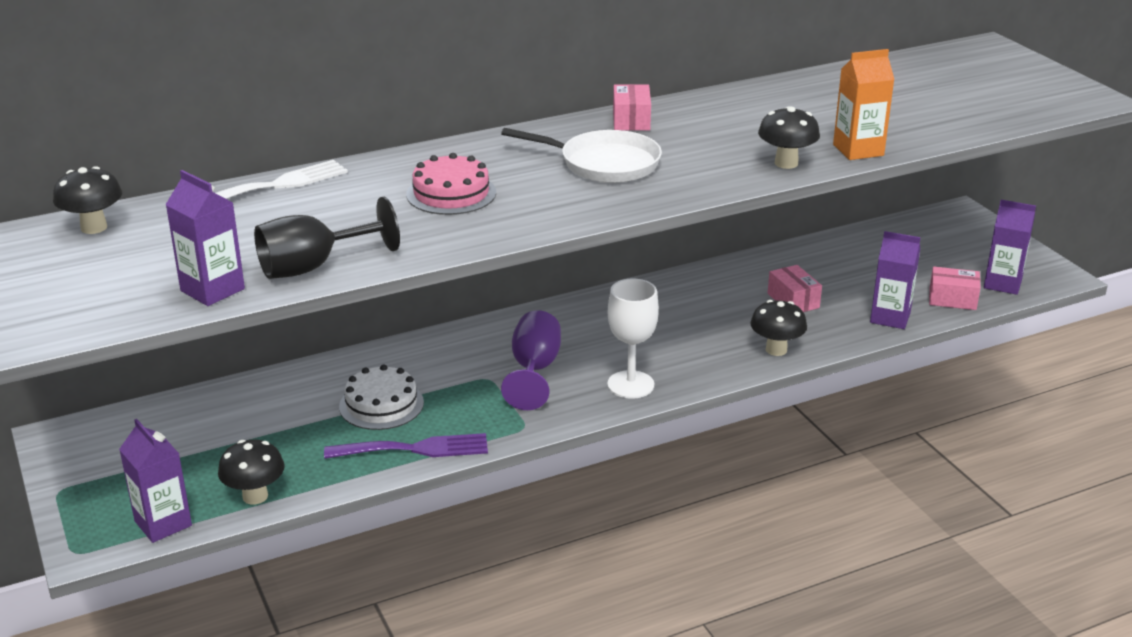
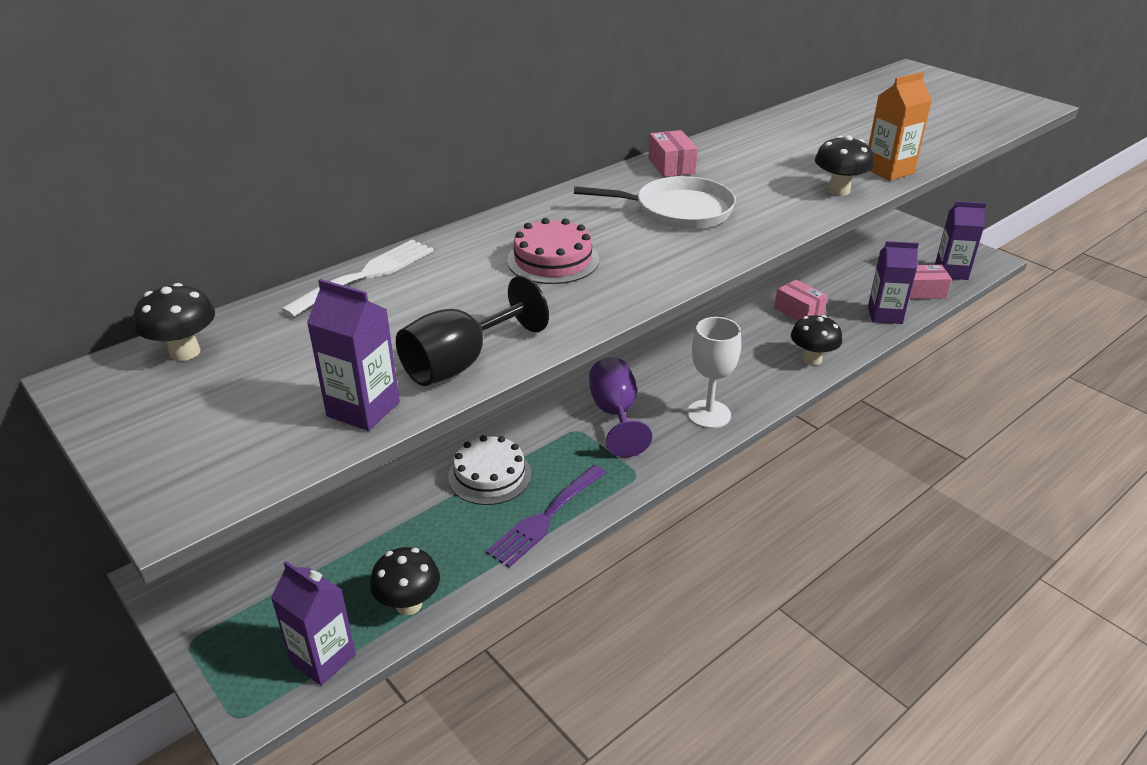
camera: 15 degrees left, 5 degrees up
purple fork [324,433,488,459] -> purple fork turned 150 degrees clockwise [486,465,607,568]

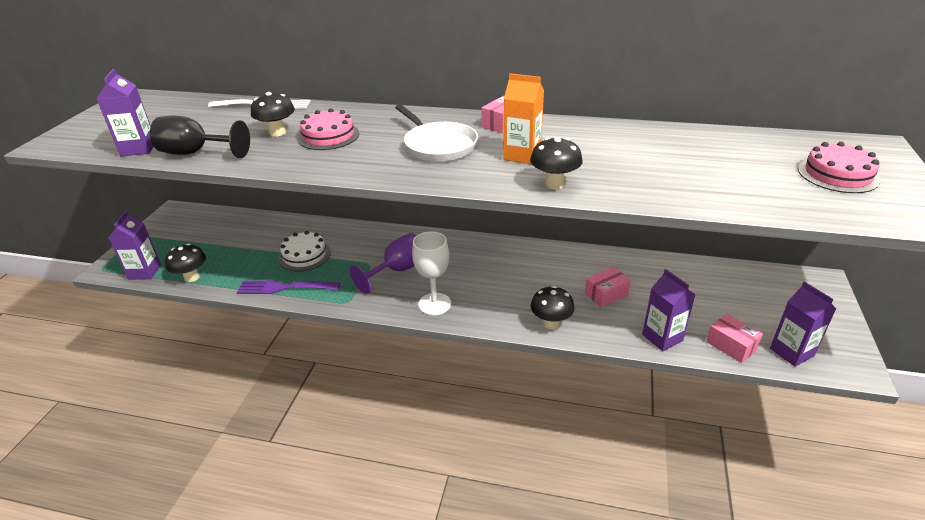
camera: 55 degrees right, 0 degrees up
black mushroom [133,283,215,361] -> black mushroom moved to [251,92,295,137]
pink box [774,280,828,321] -> pink box turned 45 degrees clockwise [585,267,631,308]
orange carton [868,72,932,181] -> orange carton moved to [503,73,544,164]
none -> pink cake [798,142,880,193]

